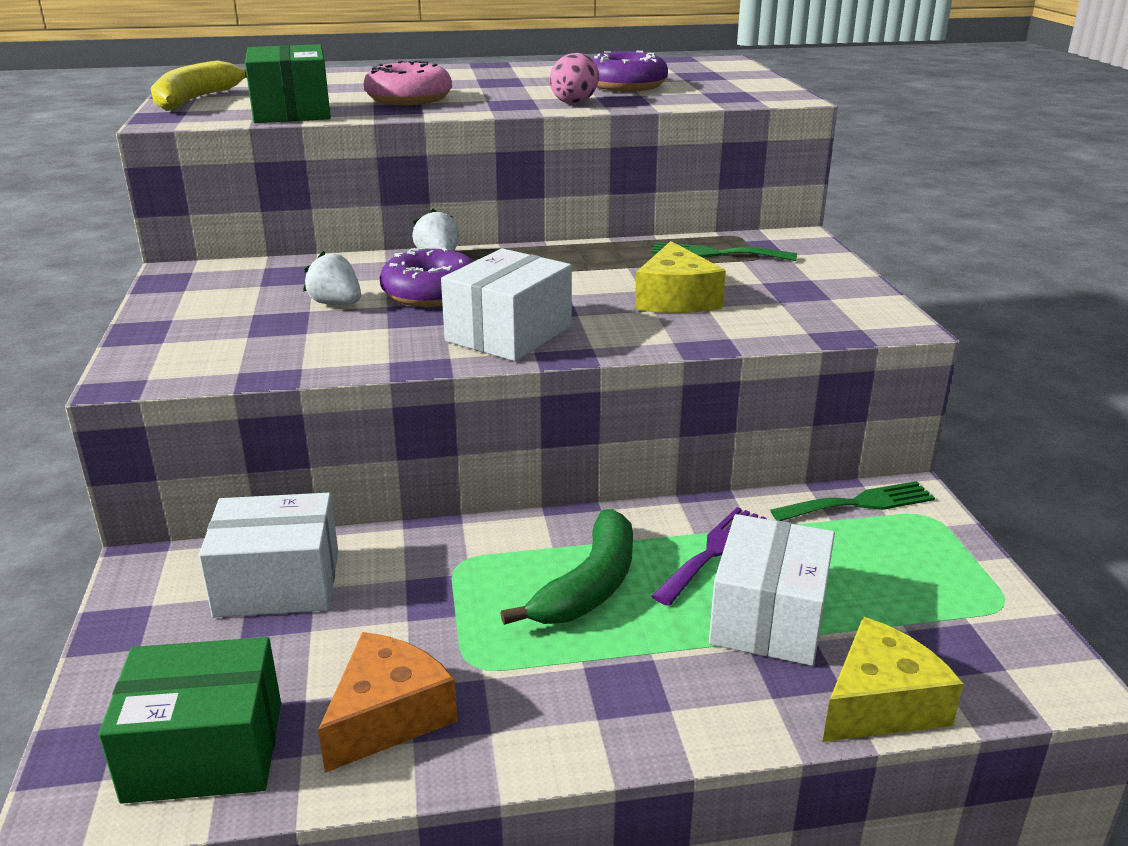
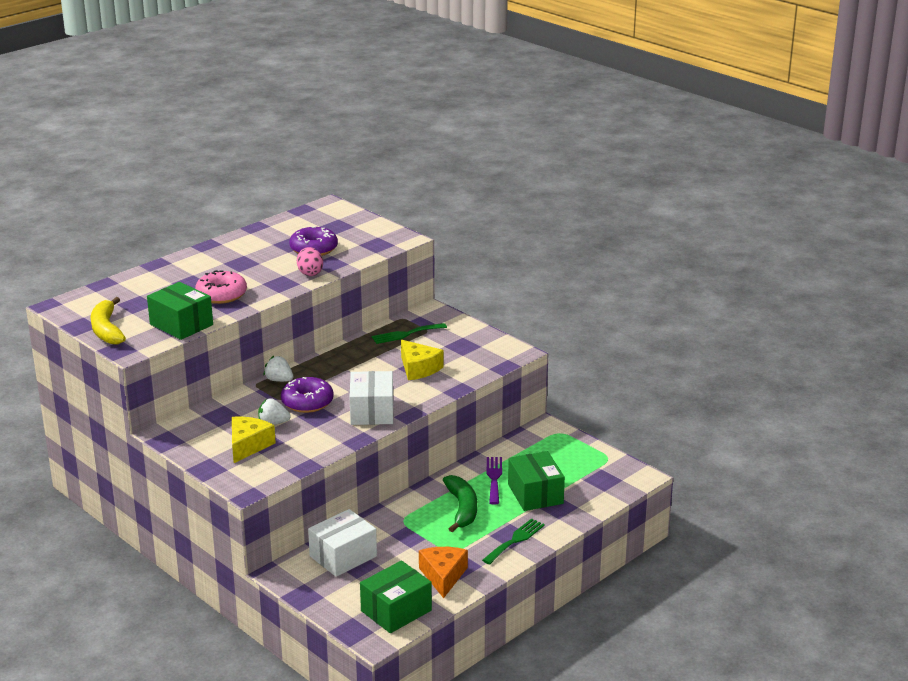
camera: 35 degrees left, 0 degrees up
white box [709,514,835,666] -> green box [508,451,565,511]
green fork [770,481,935,521] -> green fork moved to [482,518,545,565]
yellow cheese [823,617,964,742] -> yellow cheese moved to [232,416,276,463]

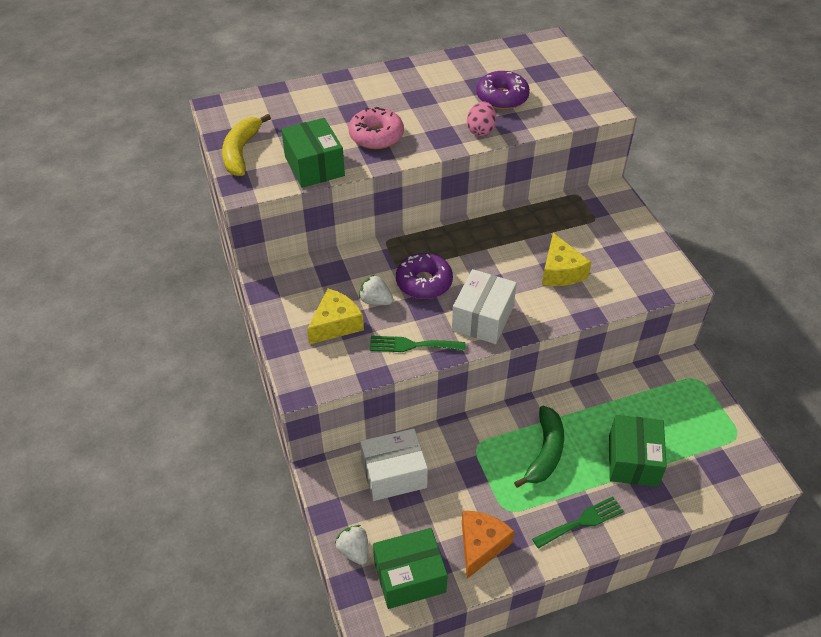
camera: 25 degrees right, 20 degrees up
white strawberry [264,356,294,382] -> white strawberry moved to [335,525,368,565]
green fork [372,323,447,344] -> green fork moved to [369,336,465,352]
purple fork [486,457,502,504] -> none

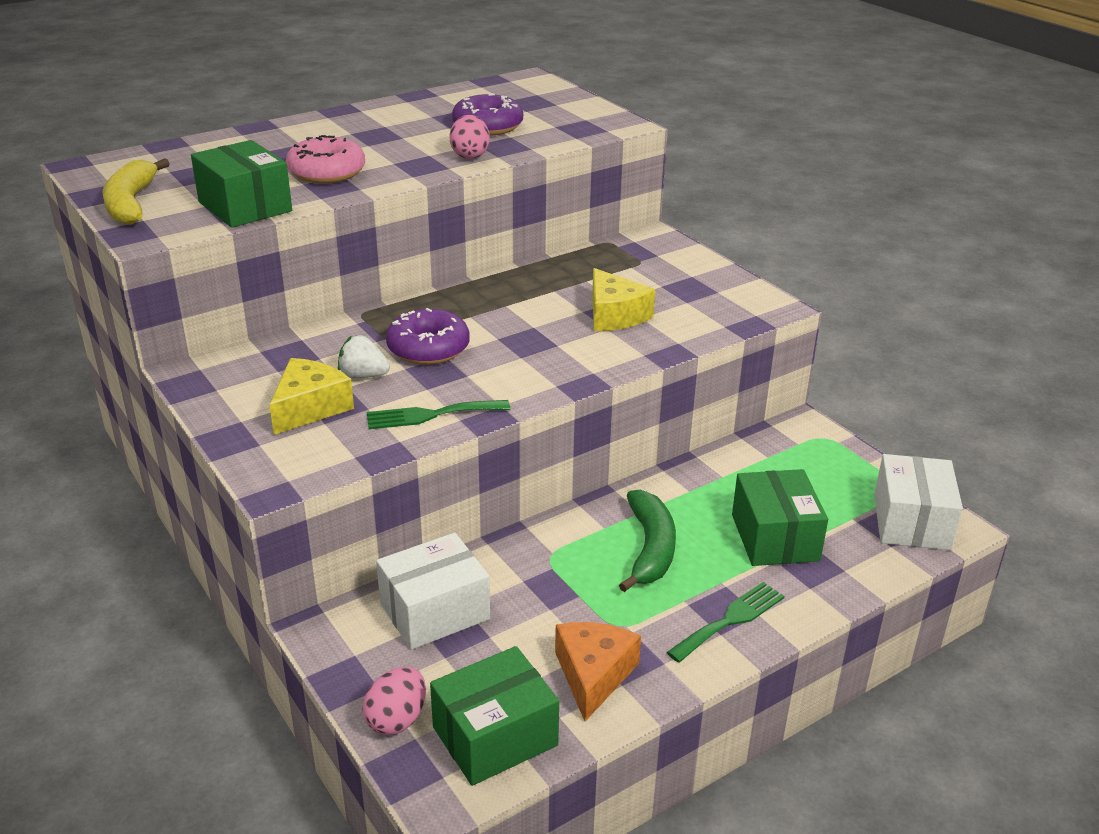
camera: 15 degrees left, 15 degrees down
white strawberry [335,525,368,565] -> pink egg [362,667,426,735]
white box [452,269,517,344] -> white box moved to [874,454,963,550]

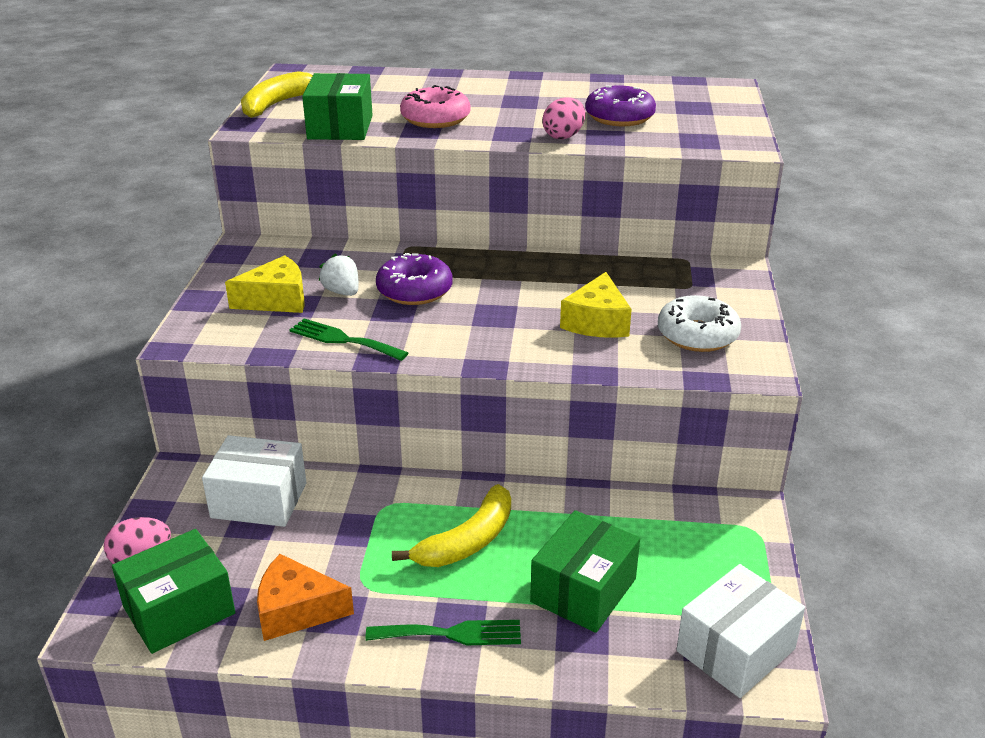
camera: 40 degrees right, 0 degrees up
green box [430,646,559,786] -> green box turned 45 degrees counterclockwise [112,529,236,654]
orange cheese [555,622,641,721] -> orange cheese turned 135 degrees counterclockwise [257,554,354,641]
green banana [619,490,676,592] -> yellow banana [392,484,511,567]
none -> white donut [658,295,741,352]

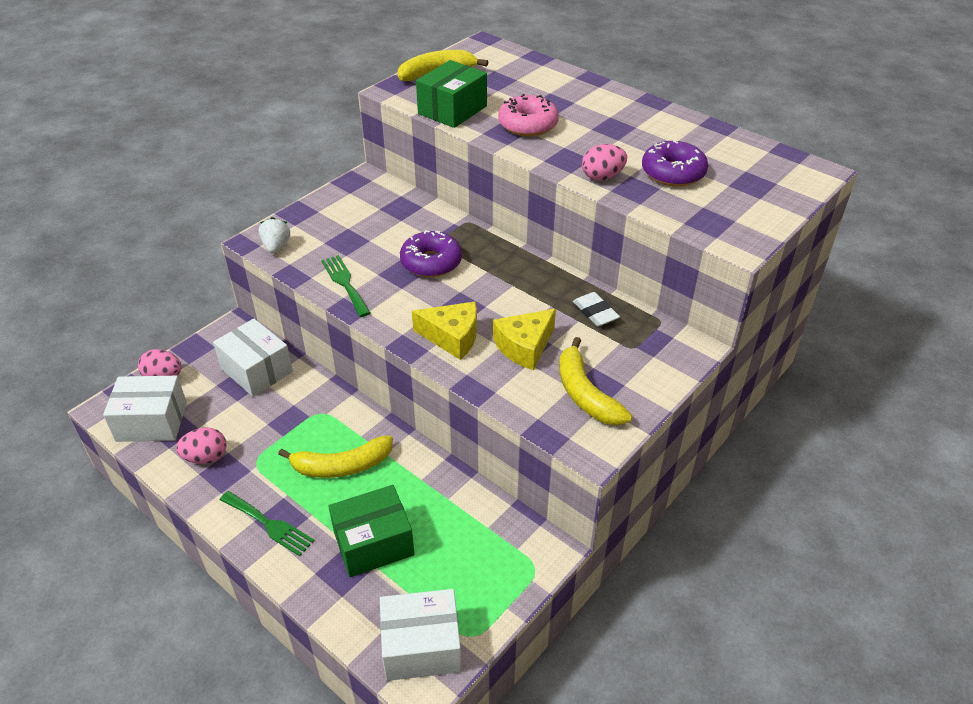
camera: 35 degrees right, 10 degrees up
green box [112,529,236,654] -> white box [103,376,187,442]
yellow cheese [225,255,305,313] -> yellow cheese moved to [412,302,477,360]
orange cheese [257,554,354,641] -> pink egg [176,427,227,464]
white strawberry [319,254,359,296] -> white strawberry moved to [259,217,290,254]
white donut [658,295,741,352] -> yellow banana [559,337,632,425]
none -> white eraser [573,292,620,326]

